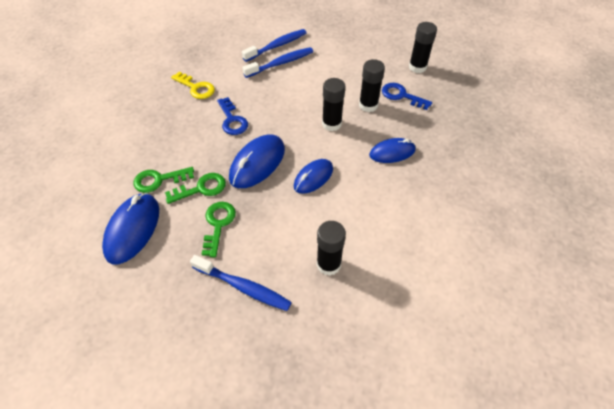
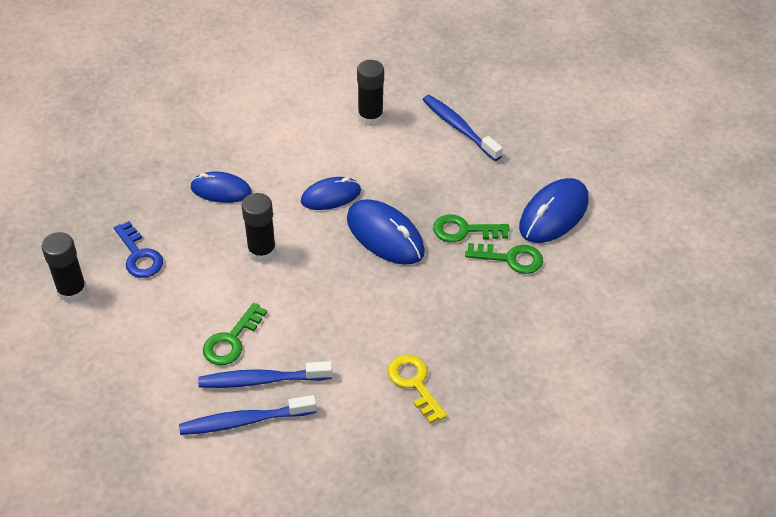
camera: 155 degrees left, 5 degrees down
green key [202,202,236,257] -> green key moved to [203,303,267,365]
blue key [217,97,248,135] -> none
blue mouse [229,134,285,188] -> blue mouse turned 75 degrees clockwise [347,199,425,265]
black glue stick [359,59,385,112] -> none

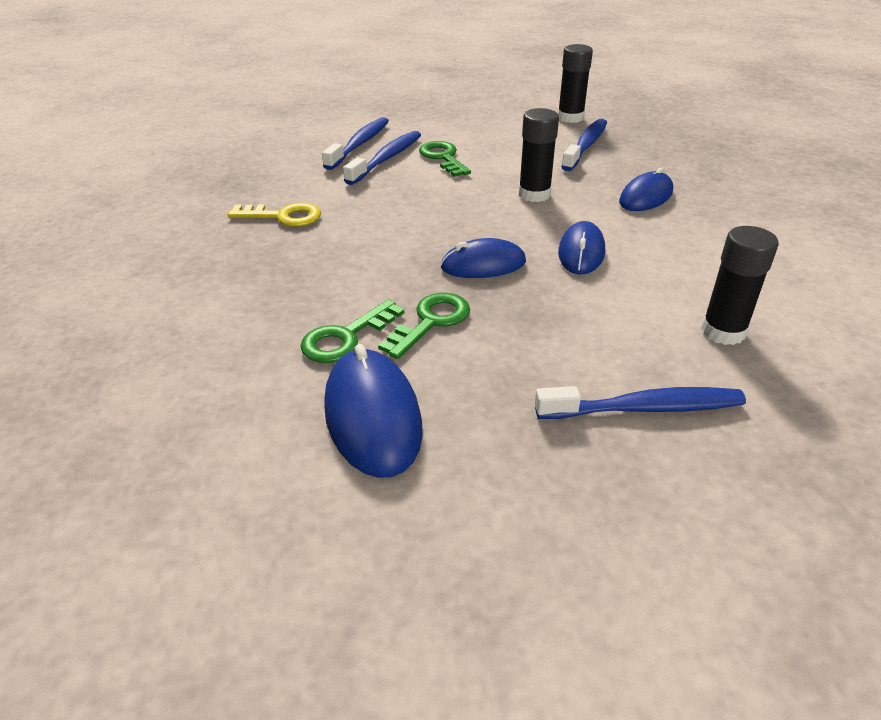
camera: 125 degrees right, 10 degrees down
blue key [114,221,163,278] -> blue toothbrush [561,119,607,171]
blue mouse [347,199,425,265] -> blue mouse [440,238,526,278], size x0.66

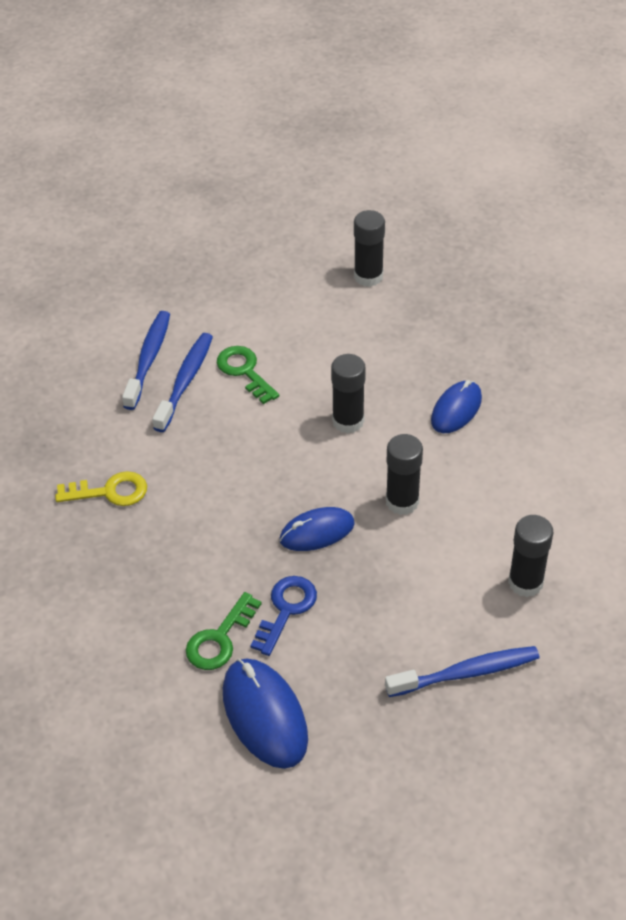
camera: 10 degrees left, 10 degrees up
green key [378,293,470,359] -> blue key [251,576,317,656]
blue mouse [558,221,605,274] -> black glue stick [386,434,423,515]
blue toothbrush [561,119,607,171] -> none

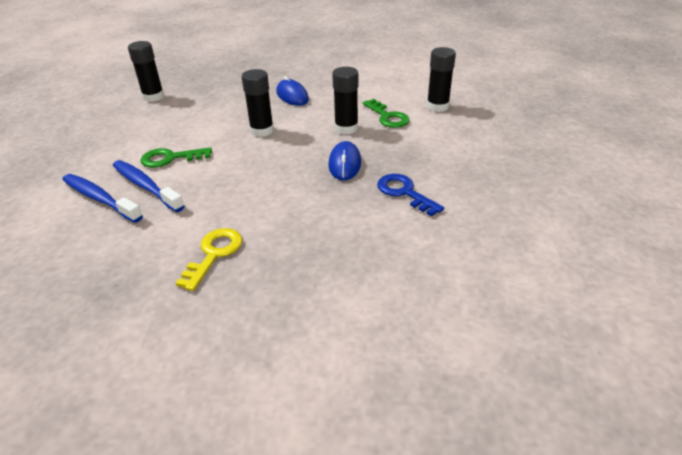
camera: 65 degrees left, 10 degrees down
green key [186,592,262,670] -> green key moved to [363,99,410,128]
blue mouse [223,658,308,769] -> none
blue toothbrush [385,646,539,697] -> none

